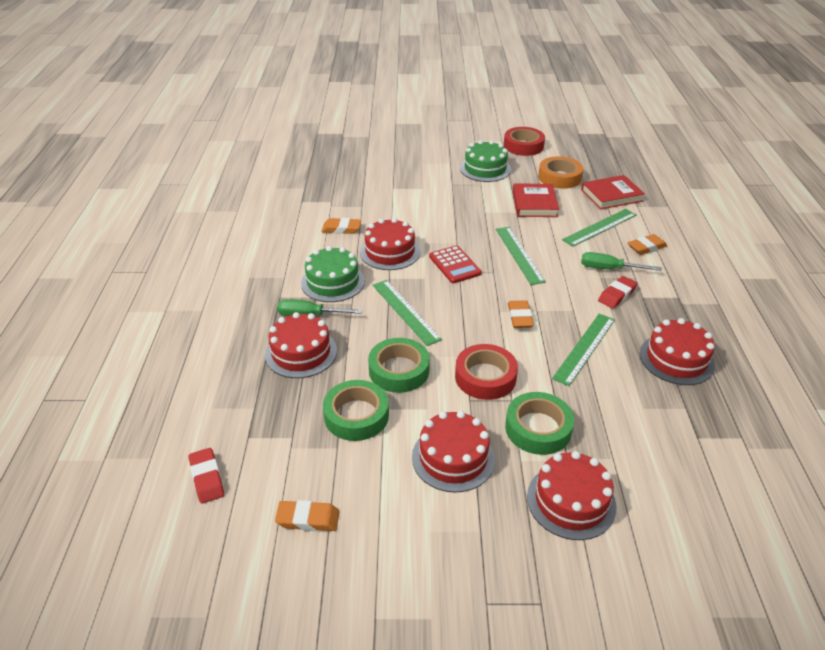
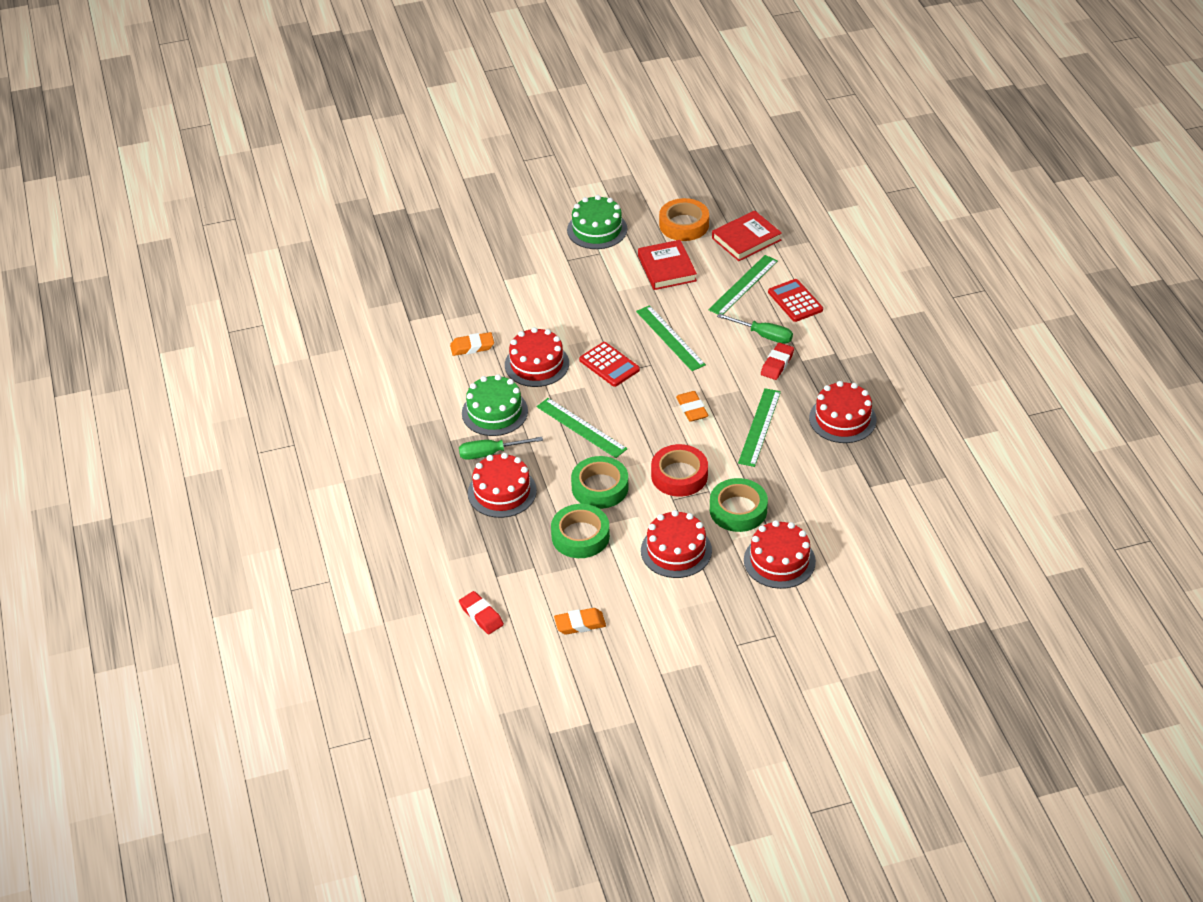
camera: 15 degrees left, 5 degrees up
red tape [504,127,545,156] -> none
green screwdriver [581,252,662,271] -> green screwdriver turned 150 degrees counterclockwise [717,313,793,344]
orange eraser [628,234,667,255] -> red calculator [768,279,823,322]

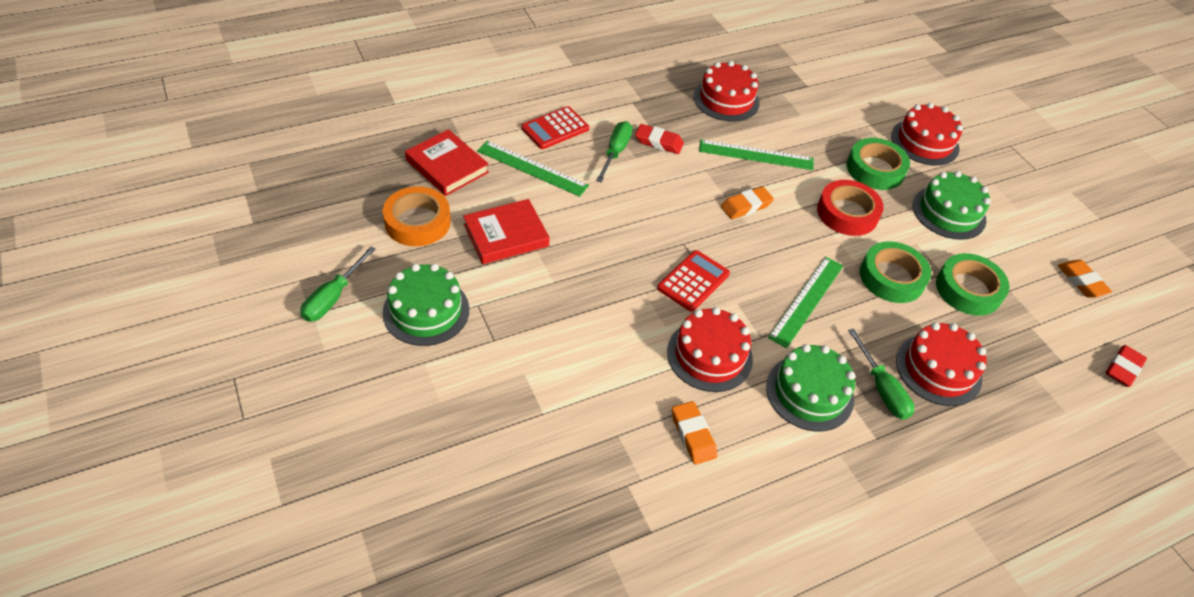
camera: 105 degrees left, 5 degrees up
green ruler [636,305,706,371] -> none
red cake [641,510,712,578] -> green cake [913,171,991,240]
none -> green screwdriver [300,246,376,322]

